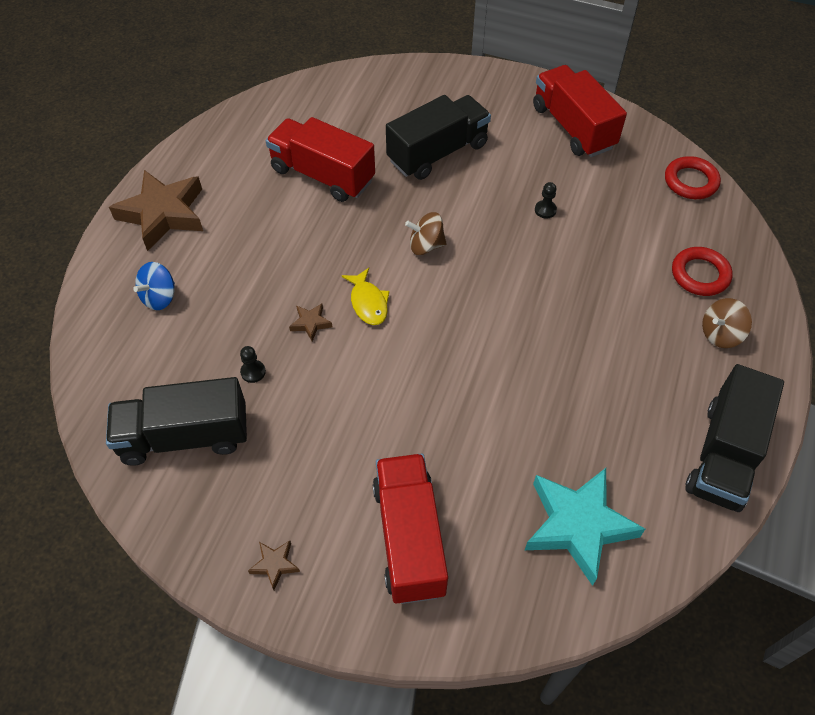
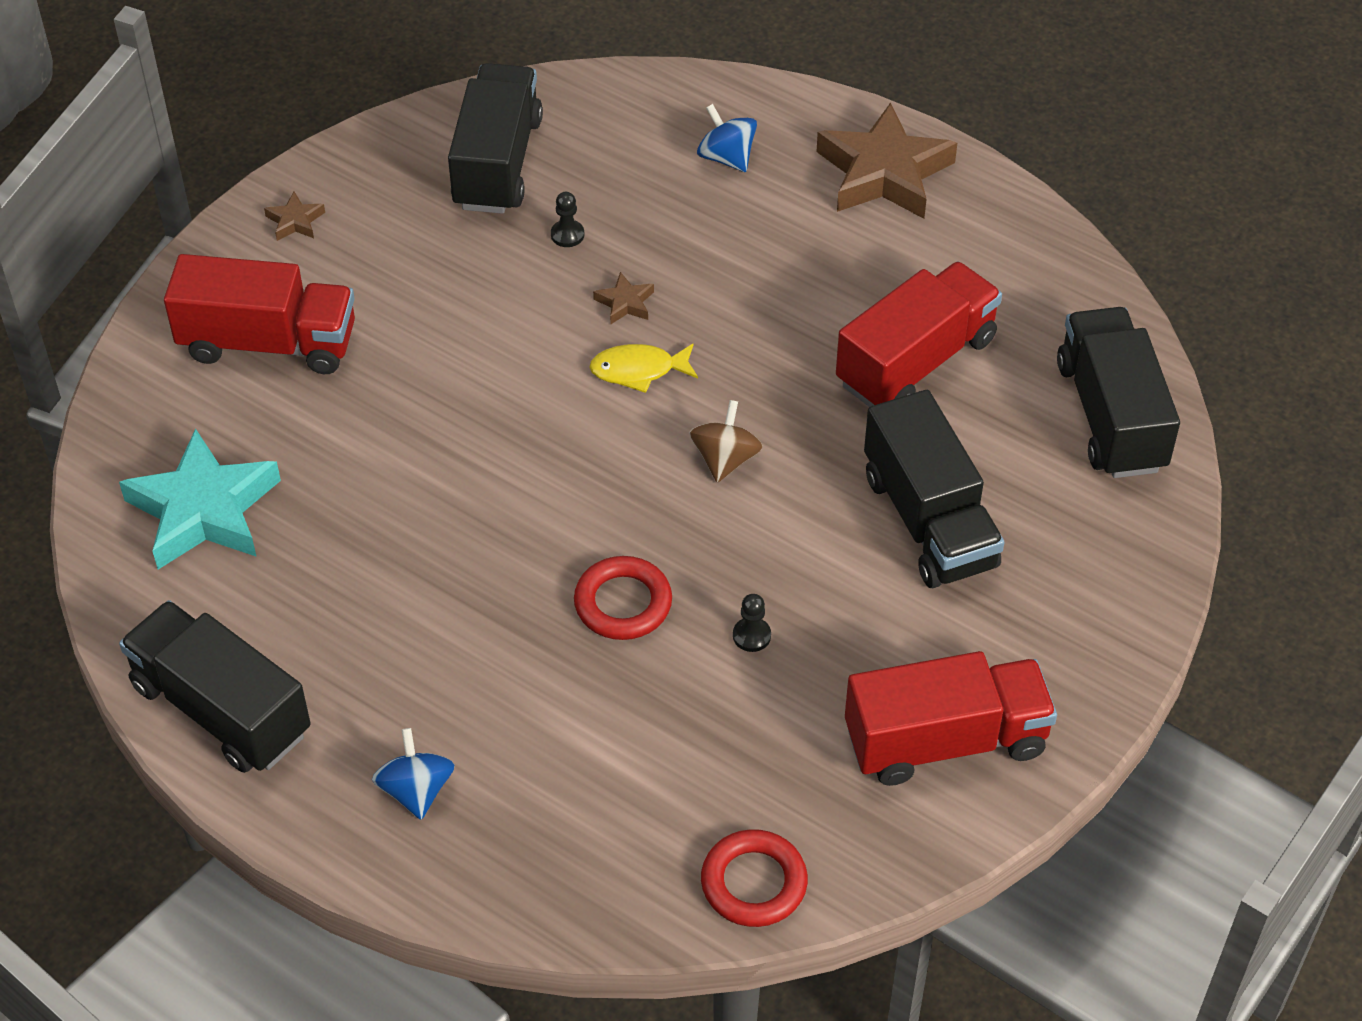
camera: 105 degrees right, 5 degrees down
red ring [672,247,733,296] -> red ring moved to [574,556,672,640]
brown spinning top [702,298,752,348] -> blue spinning top [372,728,455,820]
none -> black truck [1057,307,1180,478]

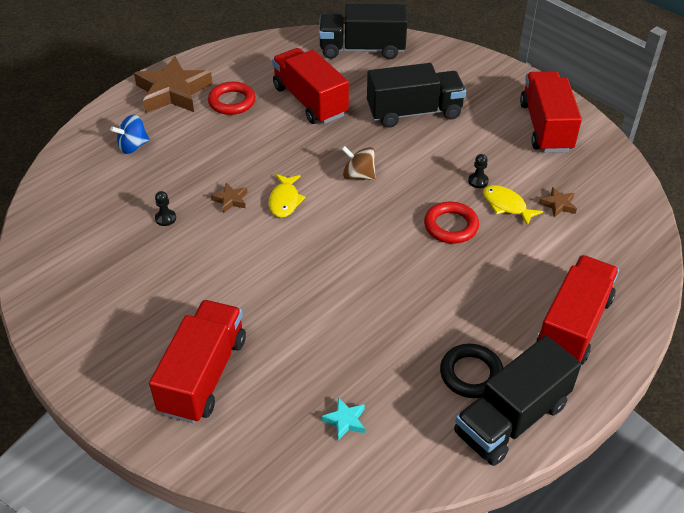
camera: 80 degrees left, 5 degrees down
turquoise star [119,428,281,569] -> turquoise star [321,397,365,440], size x0.42
brown star [264,192,325,241] -> brown star moved to [539,187,577,217]
blue spinning top [372,728,455,820] -> red truck [536,255,619,365]
black truck [448,63,543,214] -> none
red ring [701,829,808,927] -> red ring moved to [208,82,256,115]
none -> black ring [440,344,503,398]
none -> yellow fish [483,185,543,226]

